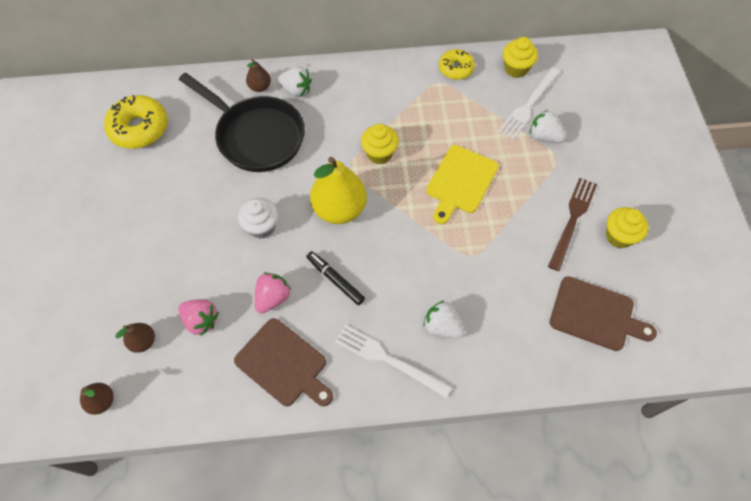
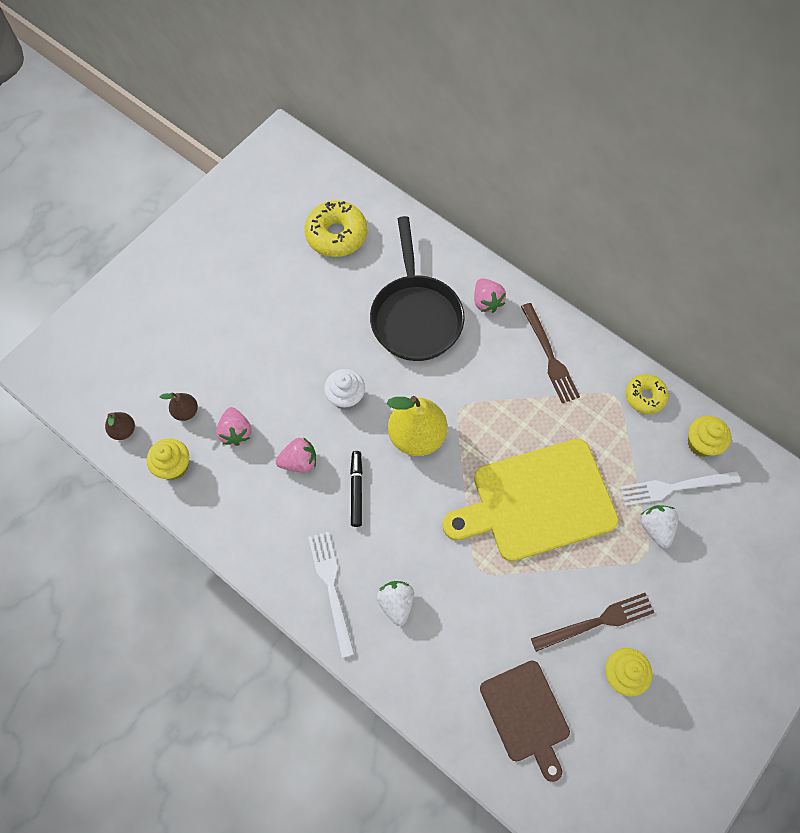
camera: 45 degrees right, 5 degrees up
brown cutting board [234,318,333,406] -> none
brown pear [246,59,271,92] -> none
white strawberry [278,66,312,97] -> pink strawberry [474,278,506,313]
yellow cupcake [361,124,399,164] -> yellow cupcake moved to [147,439,189,480]
yellow cutting board [426,145,499,224] -> yellow cutting board [442,439,619,562], size x1.67
none -> brown fork [521,303,580,403]

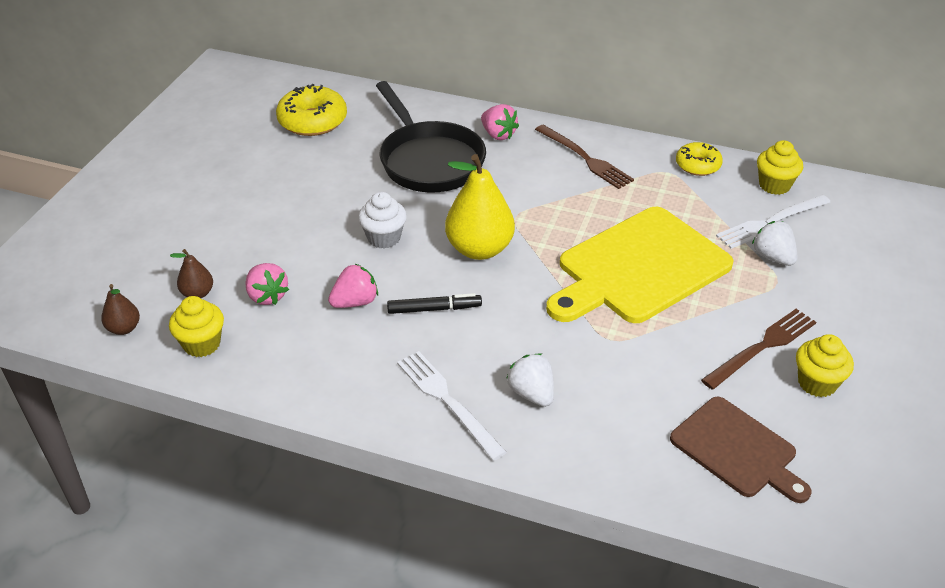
camera: 20 degrees left, 25 degrees down
black marker [350,451,363,527] -> black marker turned 105 degrees clockwise [387,293,482,314]

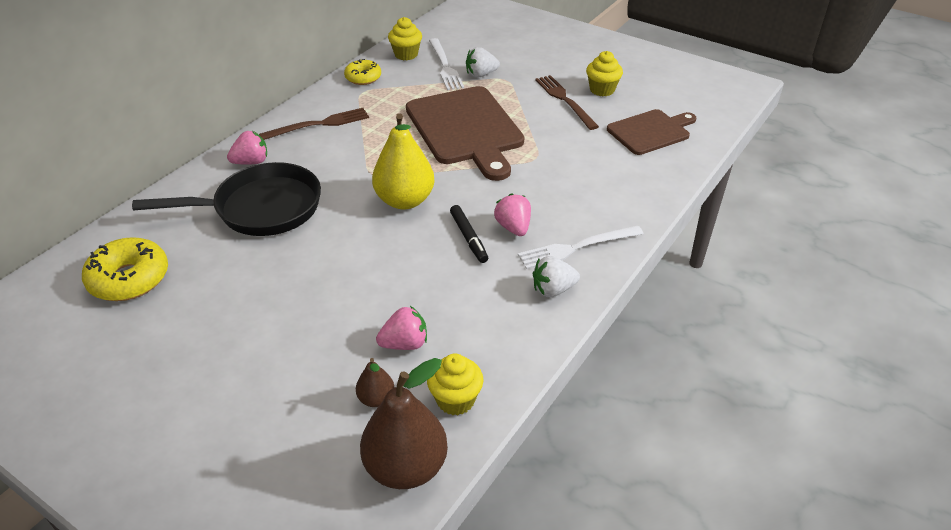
camera: 75 degrees left, 0 degrees up
brown pear [101,284,140,335] -> brown pear [360,358,448,489], size x2.05
pink strawberry [328,264,378,308] -> pink strawberry moved to [494,194,531,236]
white cupcake [358,192,407,249] -> none
black marker [387,293,482,314] -> black marker turned 150 degrees clockwise [450,205,488,263]
white strawberry [506,354,554,407] -> white strawberry moved to [533,256,580,297]
yellow cutting board [546,207,734,323] -> brown cutting board [406,86,524,181]

